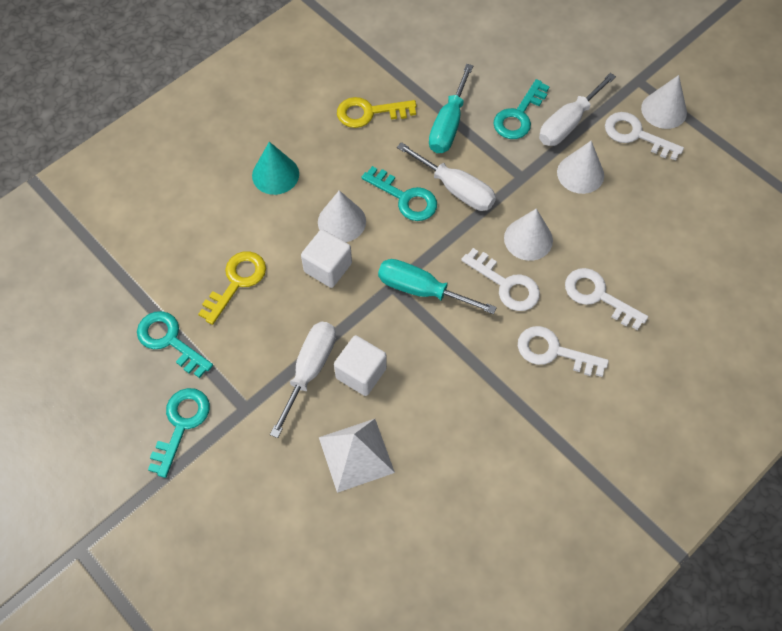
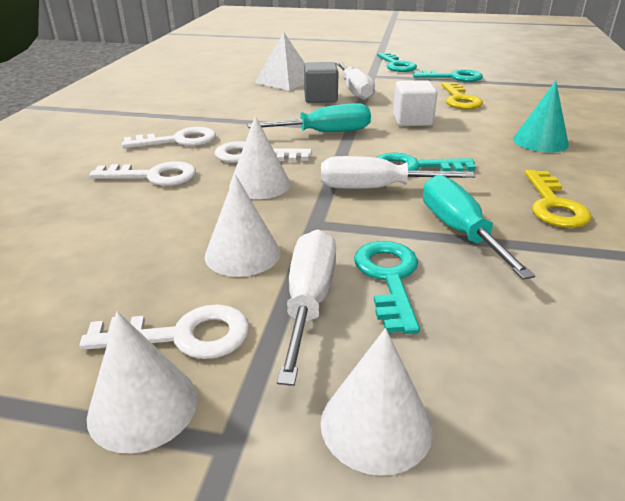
camera: 145 degrees right, 30 degrees down
white cone [318,190,366,242] -> white cone moved to [321,328,433,476]
white cube [334,335,387,396] -> grey cube [304,62,338,103]
yellow key [337,97,417,128] -> yellow key turned 135 degrees clockwise [525,170,592,228]

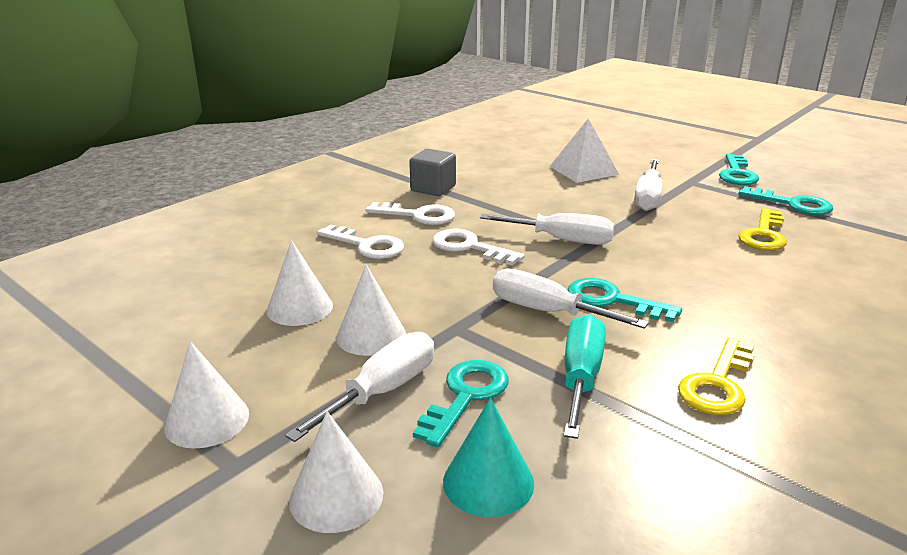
camera: 30 degrees right, 5 degrees down
white key [80,304,250,359] -> none
white cone [229,116,290,199] -> white cone moved to [267,240,333,326]
turquoise screwdriver [247,103,371,132] -> white screwdriver [480,213,614,245]
grey cube [304,62,338,103] -> grey cube moved to [409,149,456,196]
white cube [393,80,438,126] -> none
turquoise cone [513,81,569,153] -> turquoise cone moved to [443,398,534,517]

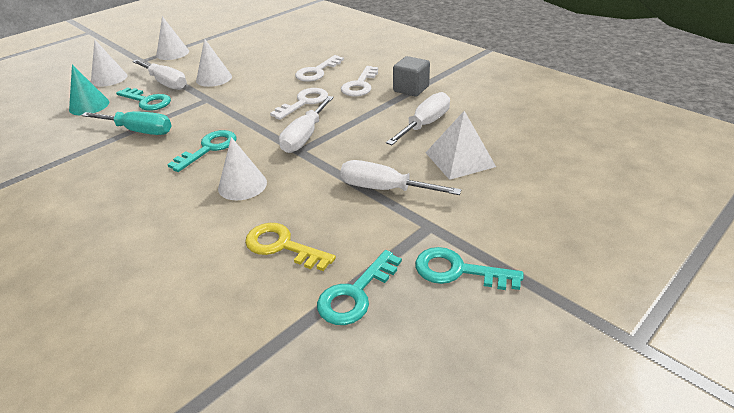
camera: 95 degrees right, 10 degrees up
white cone [267,240,333,326] -> white cone moved to [218,137,267,200]
white screwdriver [493,268,649,329] -> white screwdriver moved to [386,92,450,145]
yellow key [678,338,755,415] -> none

